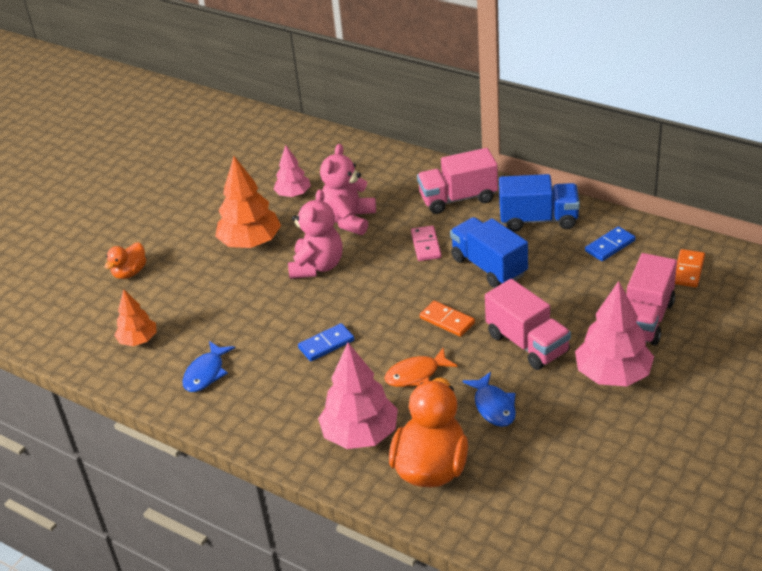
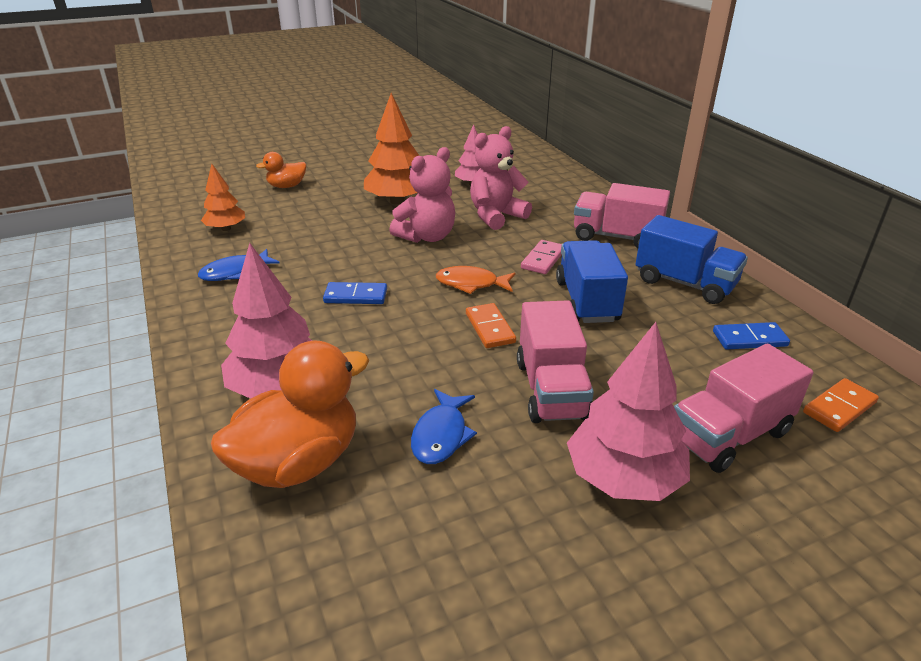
camera: 30 degrees right, 5 degrees down
orange fish [384,348,458,387] -> orange fish moved to [436,266,515,294]

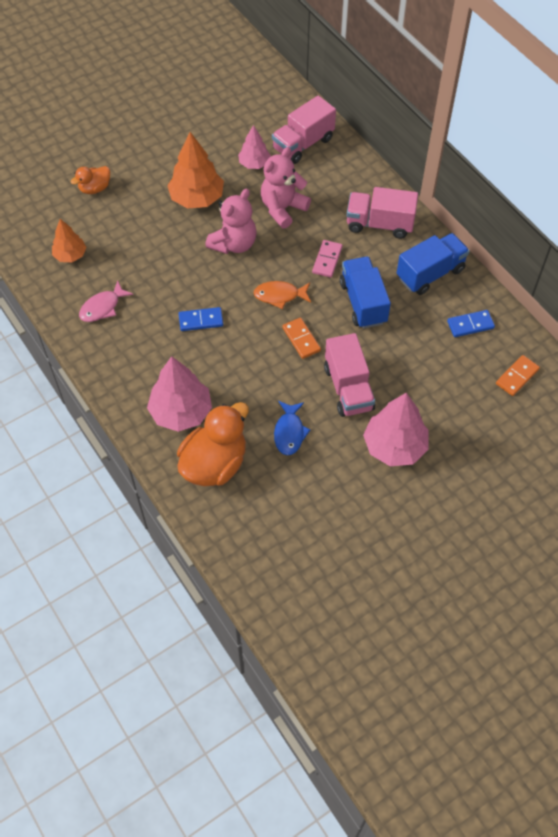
camera: 10 degrees left, 25 degrees up
blue fish [198,249,280,281] -> pink fish [79,281,133,322]
blue truck [636,215,748,304] -> blue truck turned 60 degrees counterclockwise [397,233,470,295]
pink truck [674,344,813,473] -> pink truck moved to [272,95,336,164]

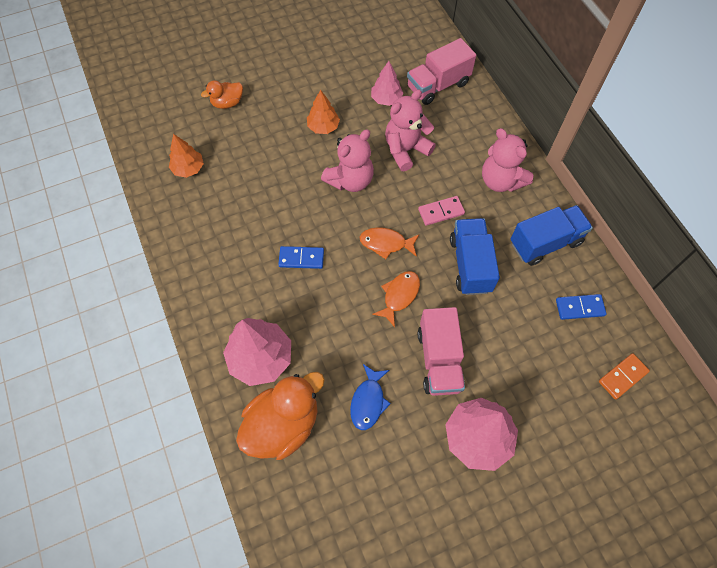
camera: 10 degrees right, 5 degrees up
pink fish [79,281,133,322] -> none
orange tree [167,132,224,208] -> orange tree [307,90,340,134], size x0.59
orange domino [282,317,321,359] -> orange fish [372,271,420,327]
pink domino [312,240,343,278] -> pink domino turned 45 degrees clockwise [418,196,465,226]
pink truck [347,187,418,239] -> pink teddy bear [482,128,534,192]

